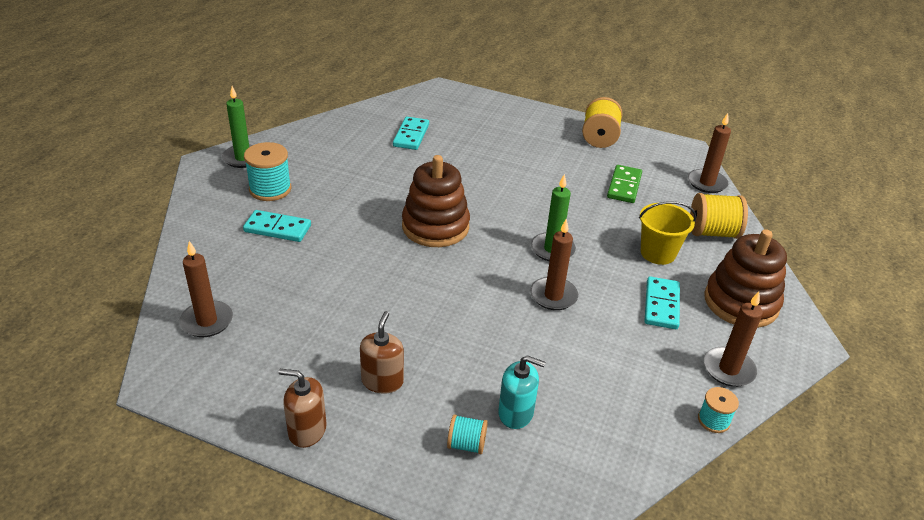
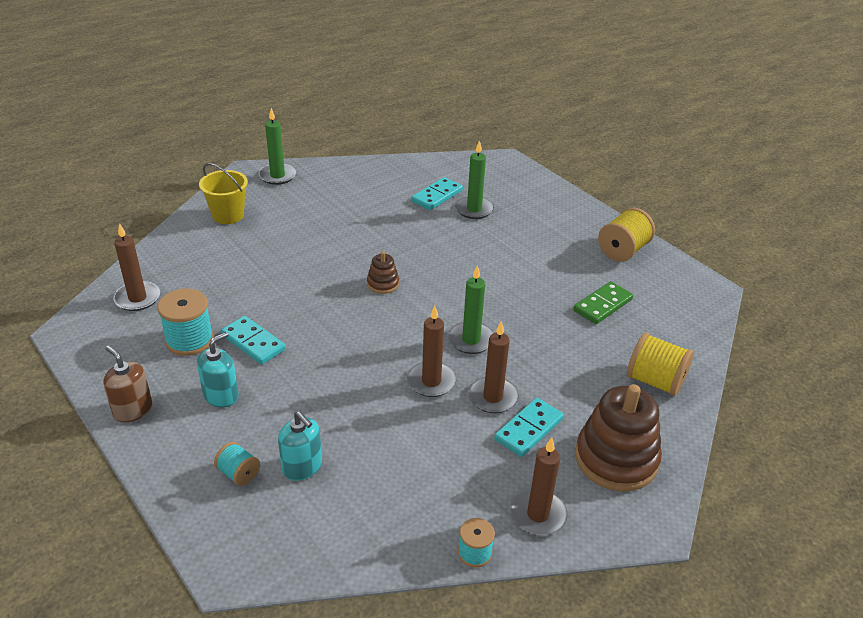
camera: 30 degrees right, 0 degrees up
turquoise domino [243,210,311,242] -> turquoise domino moved to [221,316,286,364]
turquoise spool [244,142,291,201] -> turquoise spool moved to [157,288,214,356]
brown soap dispenser [360,311,404,393] -> turquoise soap dispenser [197,332,239,408]
brown stacking toy [402,155,470,247] -> brown stacking toy [367,251,399,294], size x0.48
yellow bucket [639,201,696,265] -> yellow bucket moved to [199,163,248,224]
brown candle [688,113,731,193] -> brown candle moved to [468,321,519,413]
none -> green candle [455,140,494,219]

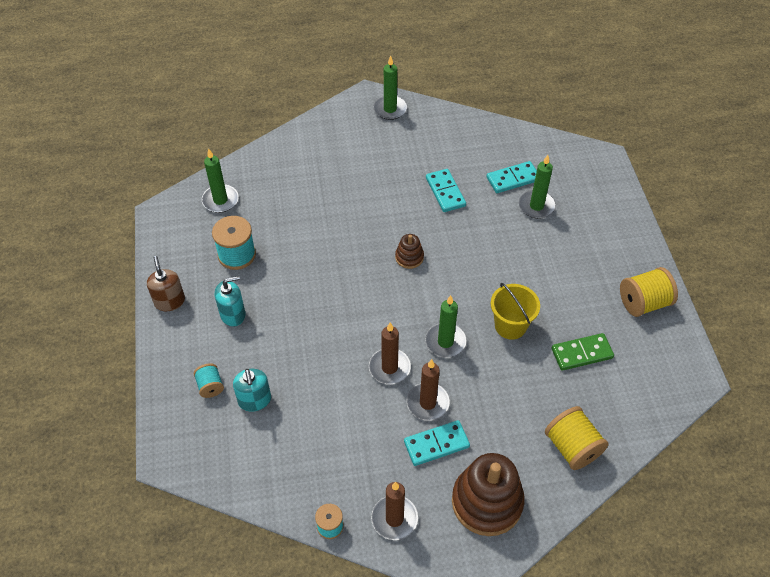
camera: 30 degrees right, 15 degrees up
brown candle [113,223,160,311] -> green candle [202,149,239,213]
yellow bucket [199,163,248,224] -> yellow bucket moved to [491,283,540,340]
turquoise domino [221,316,286,364] -> turquoise domino moved to [426,169,466,212]

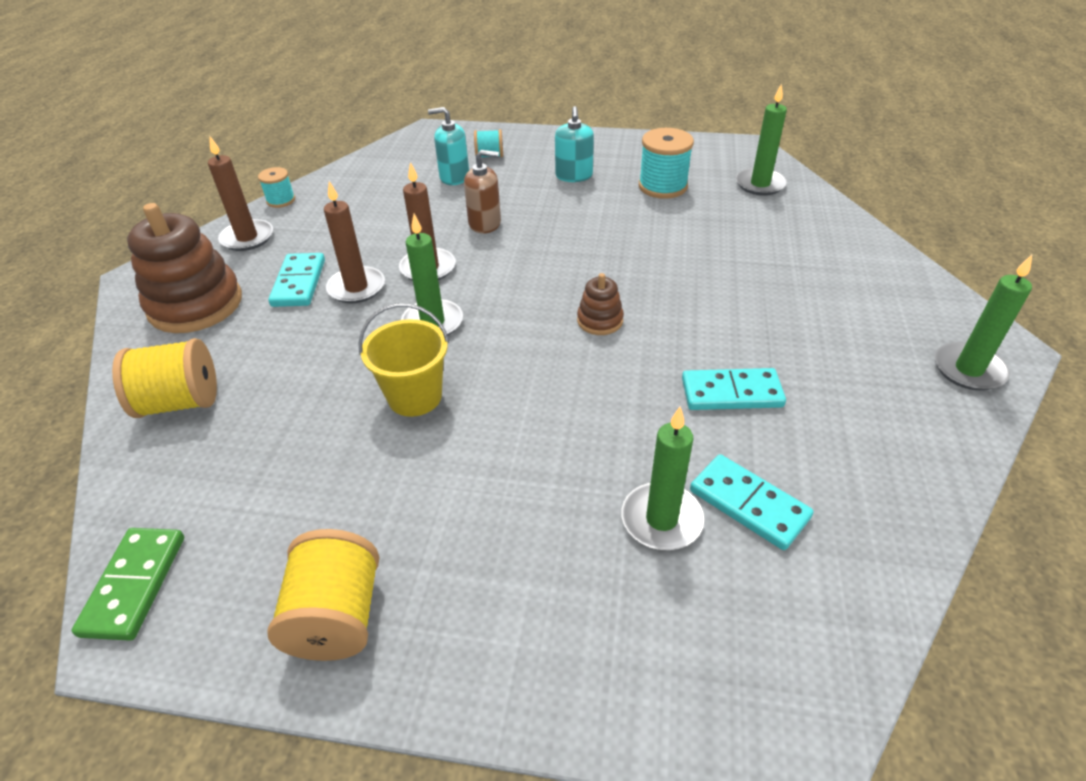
camera: 110 degrees right, 10 degrees down
brown soap dispenser [147,256,185,311] -> brown soap dispenser moved to [464,150,501,233]
turquoise domino [487,161,537,193] -> turquoise domino turned 45 degrees counterclockwise [690,454,814,550]
green domino [552,333,614,371] -> green domino moved to [71,528,184,641]

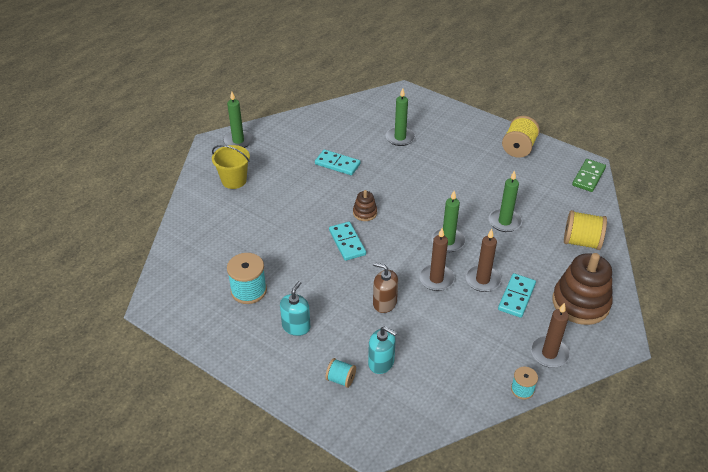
camera: 155 degrees left, 0 degrees up
yellow bucket [358,303,449,417] -> yellow bucket moved to [212,145,250,189]
turquoise domino [690,454,814,550] -> turquoise domino moved to [329,222,366,261]
green candle [736,83,787,196] -> green candle moved to [488,170,522,232]

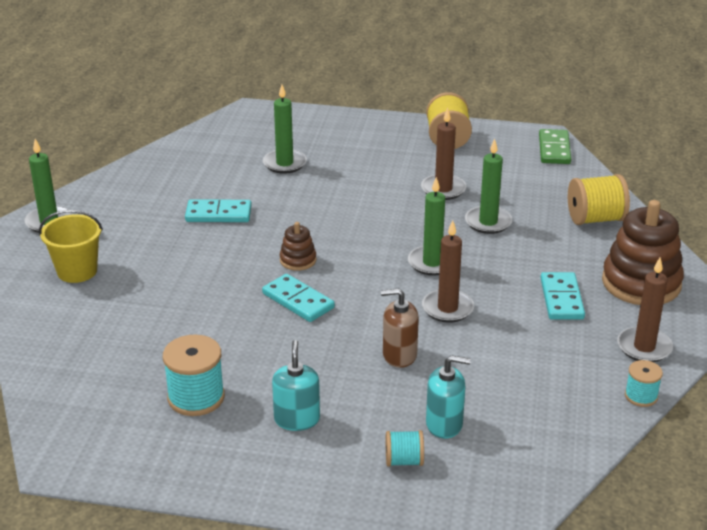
camera: 25 degrees left, 10 degrees down
brown candle [465,229,501,292] -> brown candle moved to [421,108,467,200]

